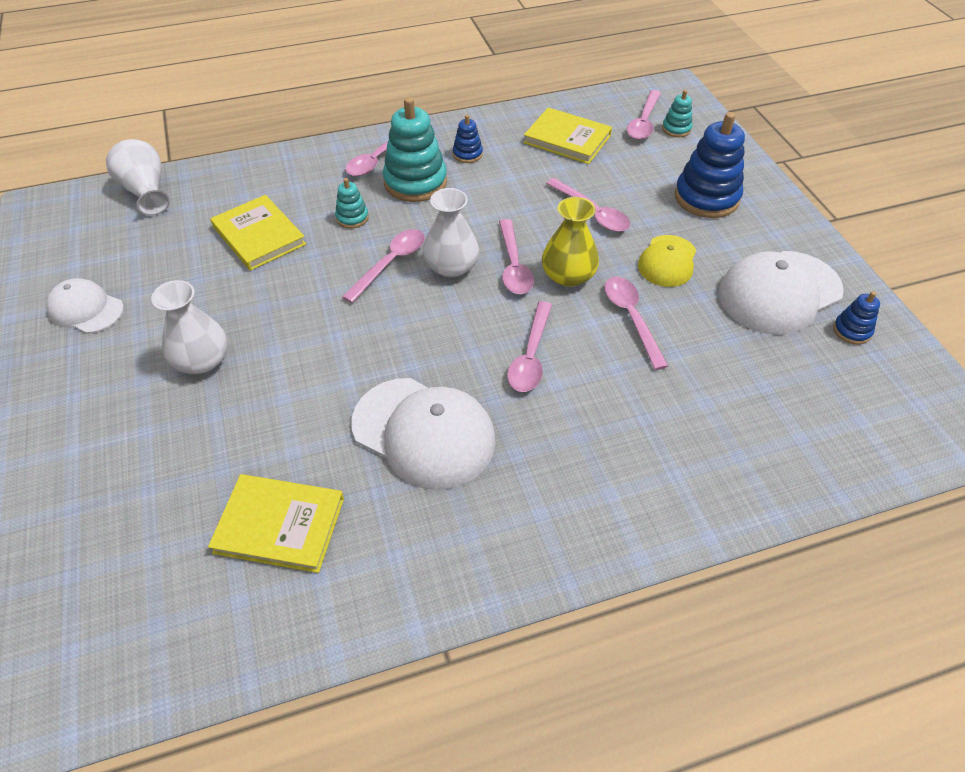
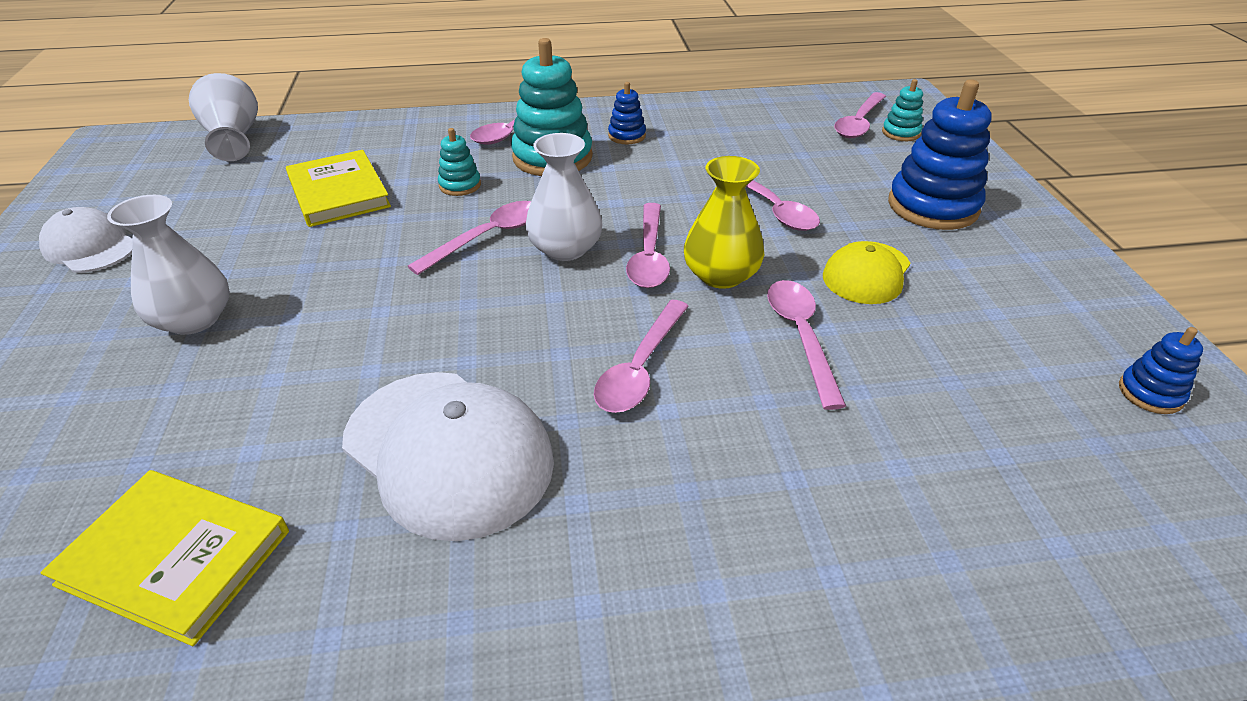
camera: 10 degrees right, 10 degrees down
yellow book [524,107,612,164] -> none
white cap [719,251,844,335] -> none

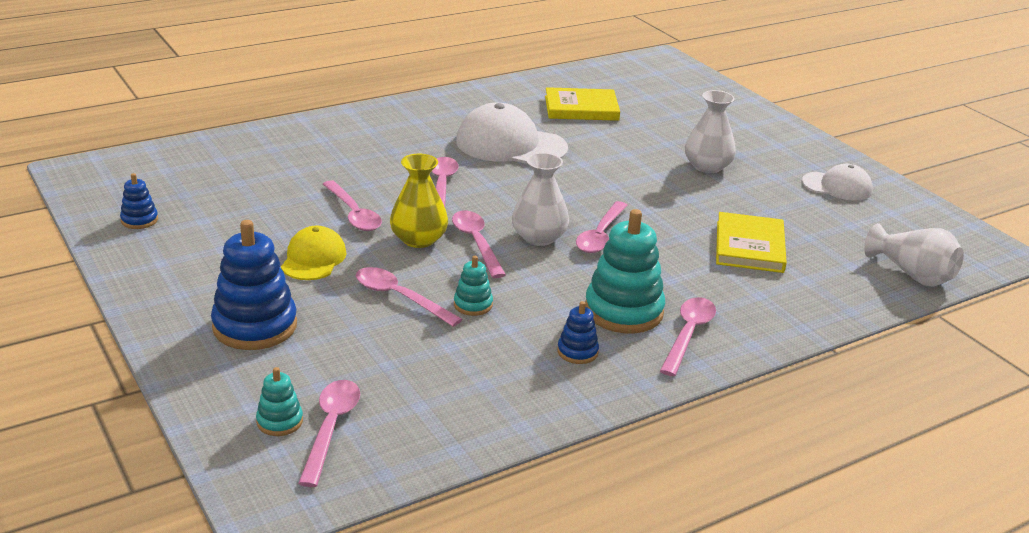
camera: 155 degrees right, 10 degrees down
yellow book [286,150,391,227] -> yellow book turned 60 degrees clockwise [716,212,787,273]
turquoise stacking toy [438,128,481,196] -> turquoise stacking toy moved to [454,256,493,316]

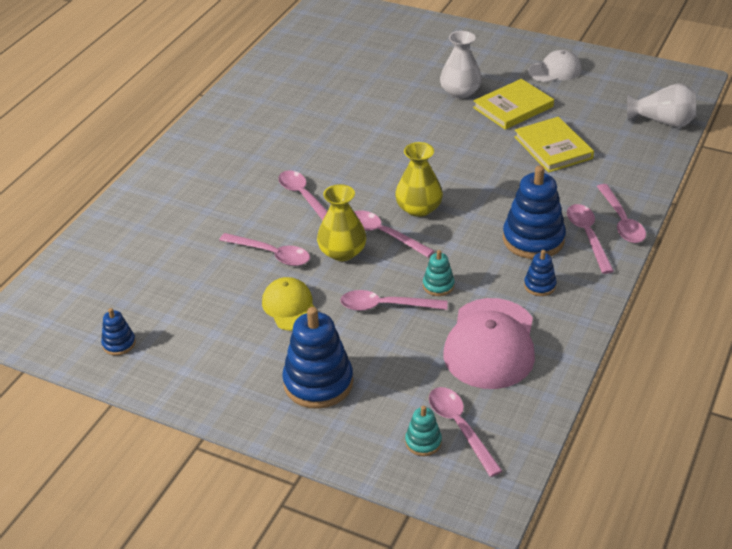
camera: 30 degrees left, 10 degrees up
white cap [456,103,568,164] -> none
white vase [512,153,569,246] -> yellow vase [395,142,443,217]
yellow book [545,87,620,121] -> yellow book moved to [473,79,554,130]
pink spoon [576,201,628,253] -> pink spoon moved to [597,184,646,243]
turquoise stacking toy [585,209,665,333] -> blue stacking toy [503,165,566,259]
none -> pink cap [443,298,535,389]

